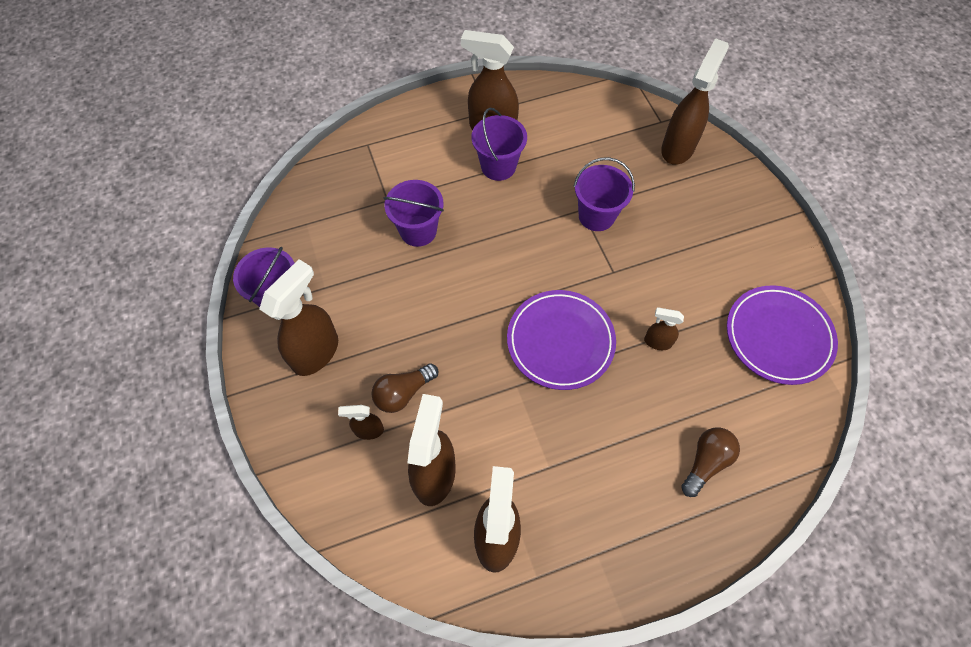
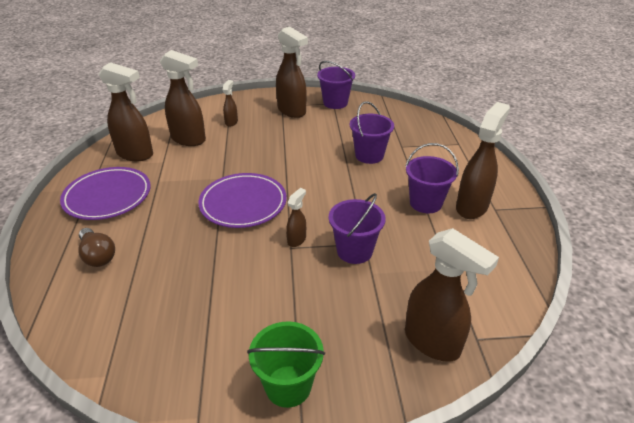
camera: 105 degrees right, 25 degrees down
brown light bulb [371,363,439,413] -> none
brown spray bottle [644,307,684,350] -> brown spray bottle moved to [286,188,306,247]
purple plate [727,285,838,385] -> purple plate moved to [60,167,151,220]
none -> green bucket [247,321,325,408]

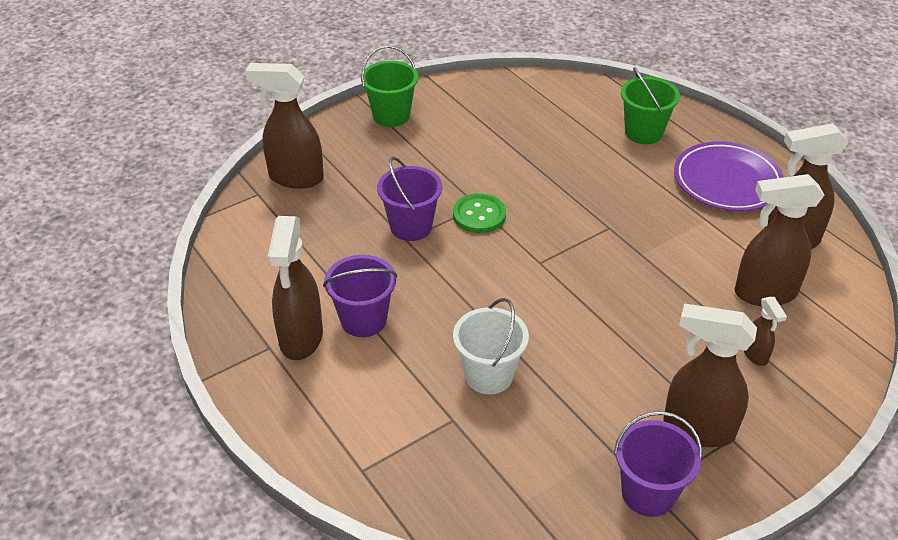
camera: 150 degrees right, 5 degrees up
brown light bulb [78,228,115,267] -> green bucket [621,67,680,144]
purple plate [198,173,287,228] -> none
brown spray bottle [286,188,306,247] -> green button [453,193,506,233]
purple bucket [350,101,394,164] -> white bucket [453,298,529,394]

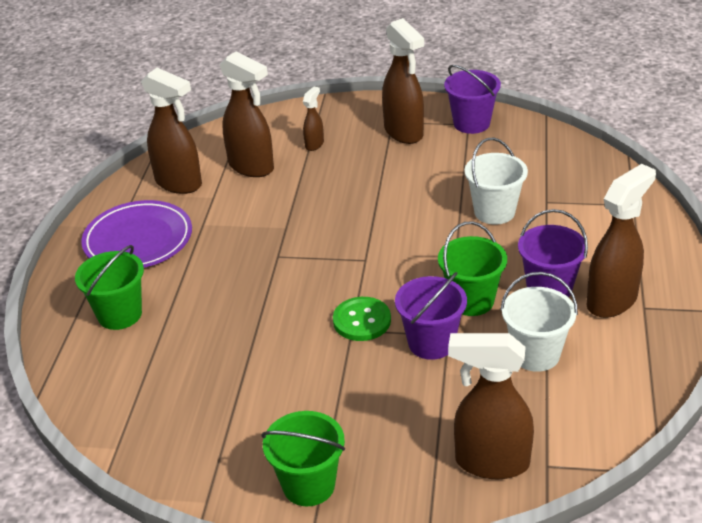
camera: 135 degrees left, 5 degrees down
brown spray bottle [245,63,324,189] -> brown spray bottle turned 135 degrees clockwise [448,333,534,479]
none -> green bucket [438,221,507,316]
none -> white bucket [500,272,578,372]

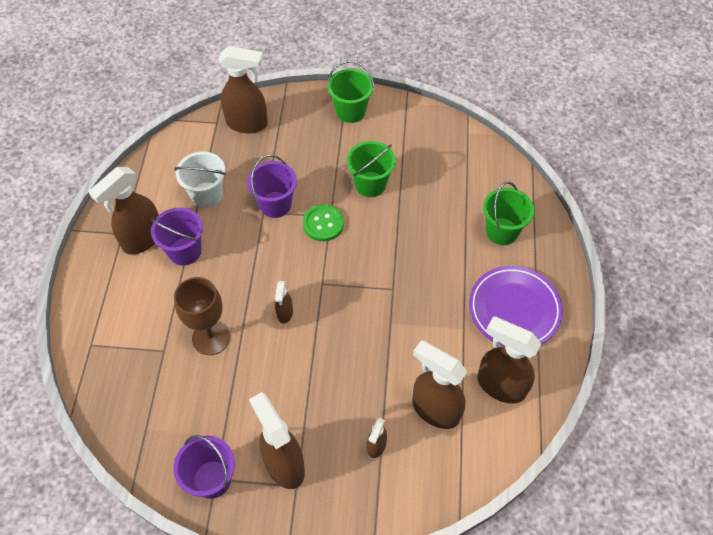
camera: 175 degrees right, 20 degrees up
green bucket [438,221,507,316] -> green bucket moved to [347,141,396,197]
white bucket [464,138,528,225] -> brown goblet [174,277,230,355]
none -> brown spray bottle [275,281,293,324]

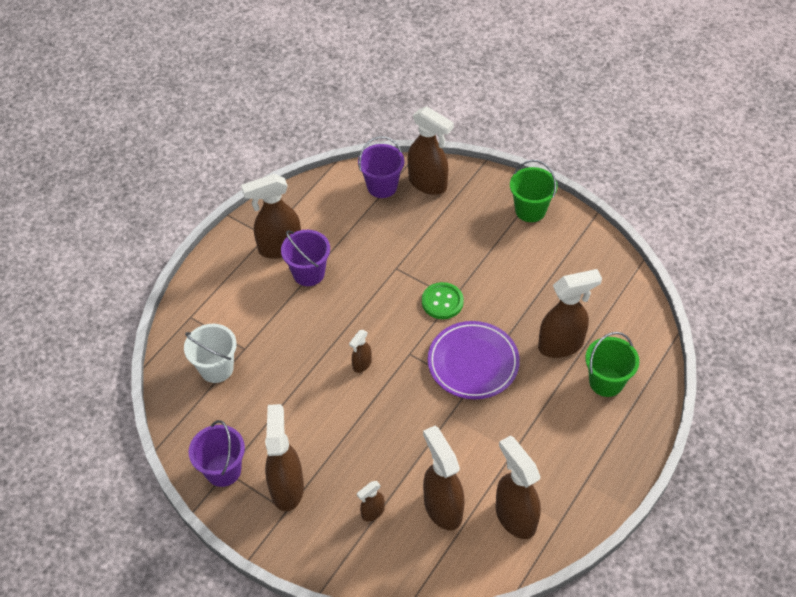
camera: 30 degrees right, 5 degrees down
white bucket [174,152,226,208] -> white bucket moved to [184,324,237,383]
brown goblet [174,277,230,355] -> none
purple bucket [247,155,297,218] -> purple bucket moved to [358,136,404,198]
green bucket [347,141,396,197] -> none
purple plate [469,266,563,347] -> purple plate moved to [428,321,520,399]
none -> brown spray bottle [538,269,602,358]

